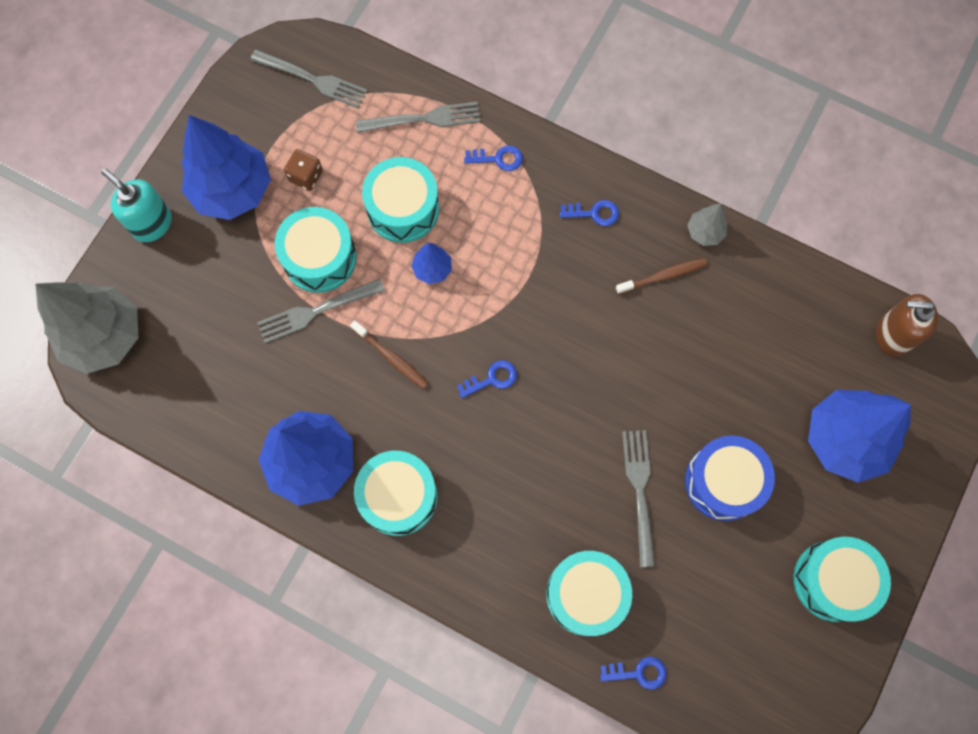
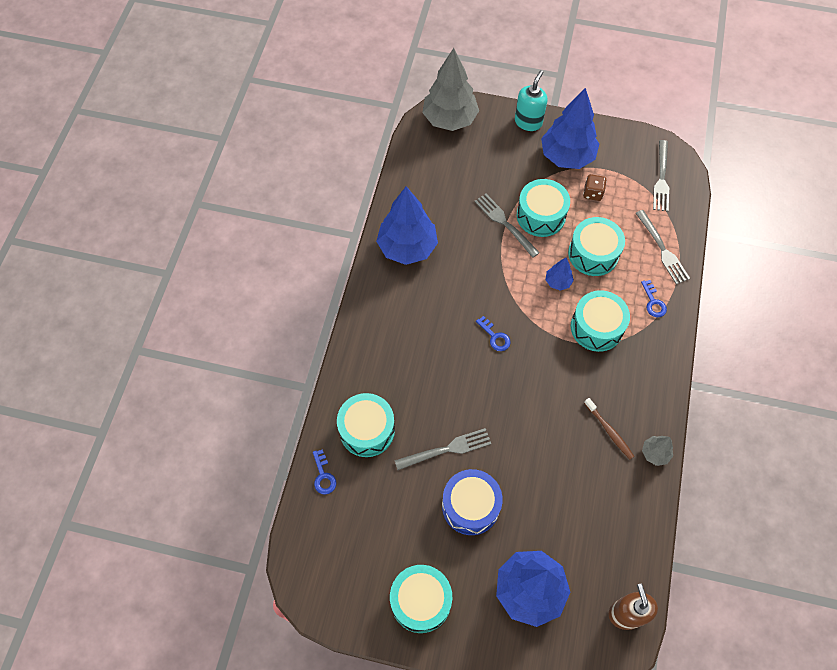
camera: 75 degrees right, 10 degrees down
brown toothbrush [350,320,429,389] -> none
turquoise drum [354,451,437,536] -> turquoise drum moved to [571,290,630,352]
blue key [560,200,619,226] -> none

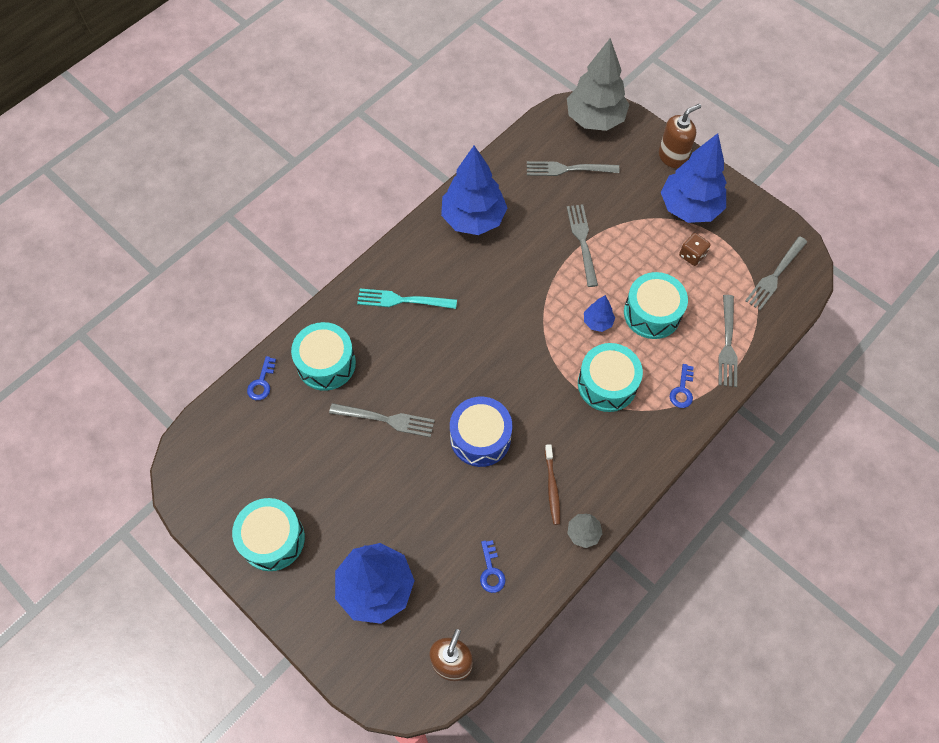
camera: 30 degrees right, 0 degrees up
blue drum [442,469,503,535] -> blue drum moved to [450,397,512,467]
blue key [476,316,511,351] -> blue key moved to [480,540,506,593]
turquoise soap dispenser [515,70,548,131] -> brown soap dispenser [659,104,701,168]
turquoise drum [517,179,570,237] -> none
none -> turquoise fork [357,289,457,309]
none -> grey fork [527,161,619,176]

